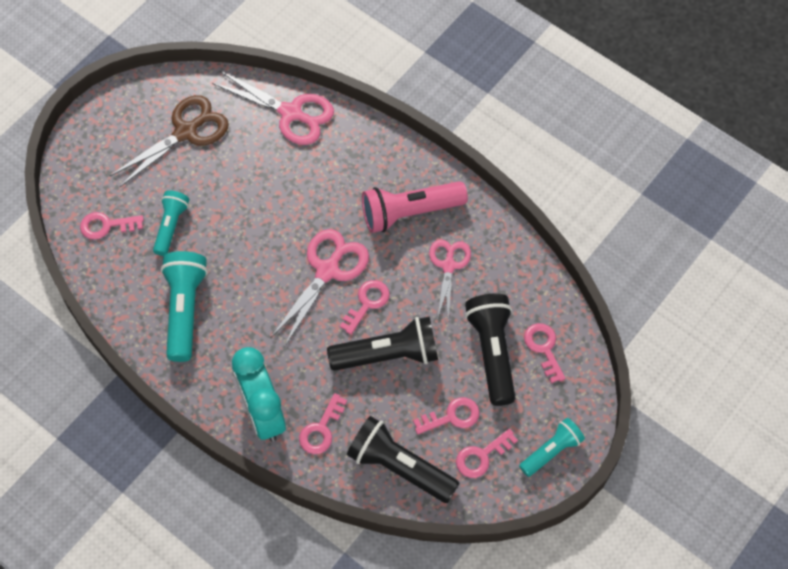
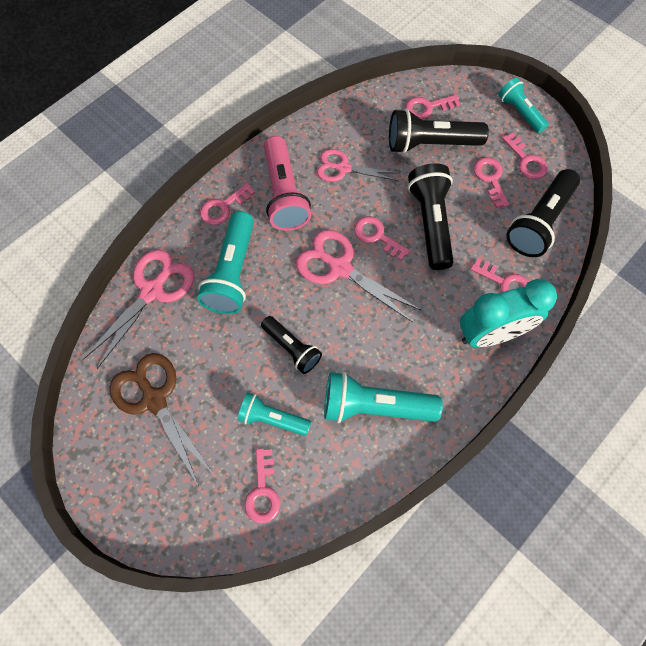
camera: 85 degrees left, 5 degrees up
none -> turquoise flashlight [197,211,254,314]
none -> pink key [200,183,255,225]
none -> black flashlight [261,316,322,374]

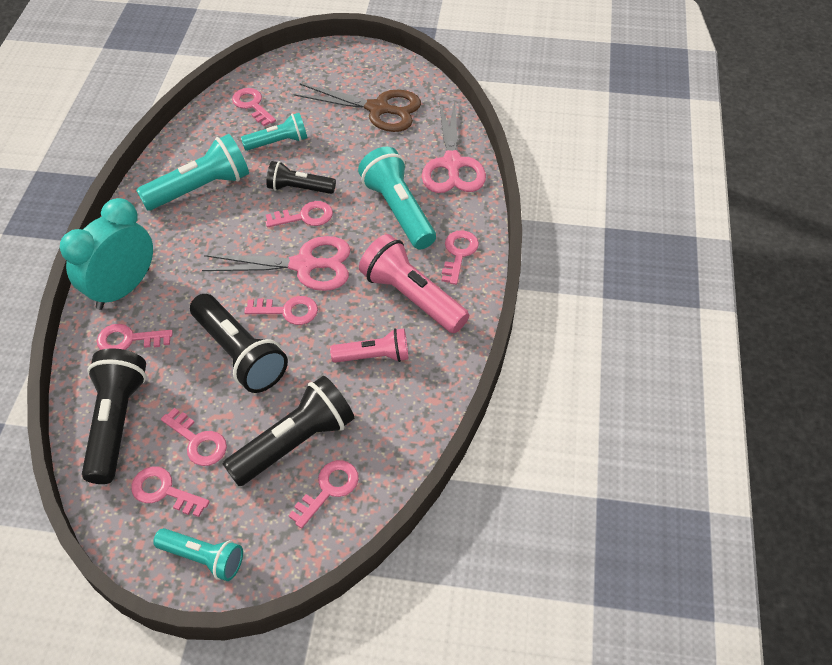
camera: 145 degrees right, 15 degrees down
pink scissors [317,149,399,182] -> pink flashlight [330,328,409,363]
none -> pink key [266,201,333,227]

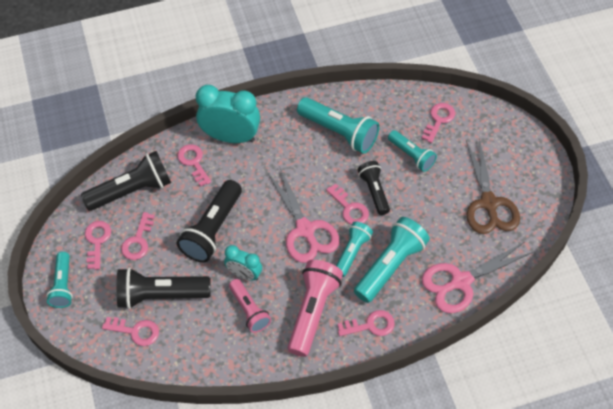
camera: 65 degrees right, 5 degrees up
black flashlight [223,376,354,486] -> black flashlight turned 150 degrees clockwise [116,268,211,309]
pink key [244,296,318,325] -> none
none -> turquoise clock [224,245,262,281]
none -> turquoise flashlight [336,221,373,277]

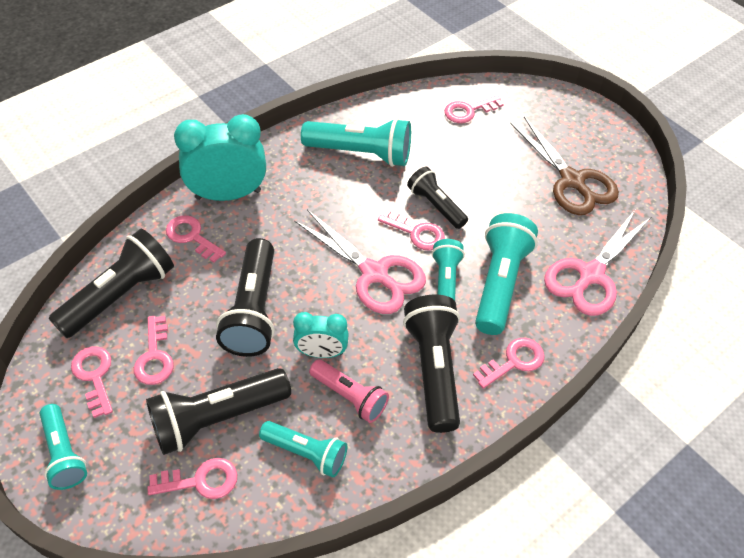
camera: 25 degrees left, 5 degrees down
pink flashlight [287,260,343,357] -> black flashlight [403,295,460,433]
turquoise flashlight [388,130,437,172] -> turquoise flashlight moved to [259,421,347,477]
pink key [422,103,455,143] -> pink key turned 120 degrees counterclockwise [444,95,504,123]

